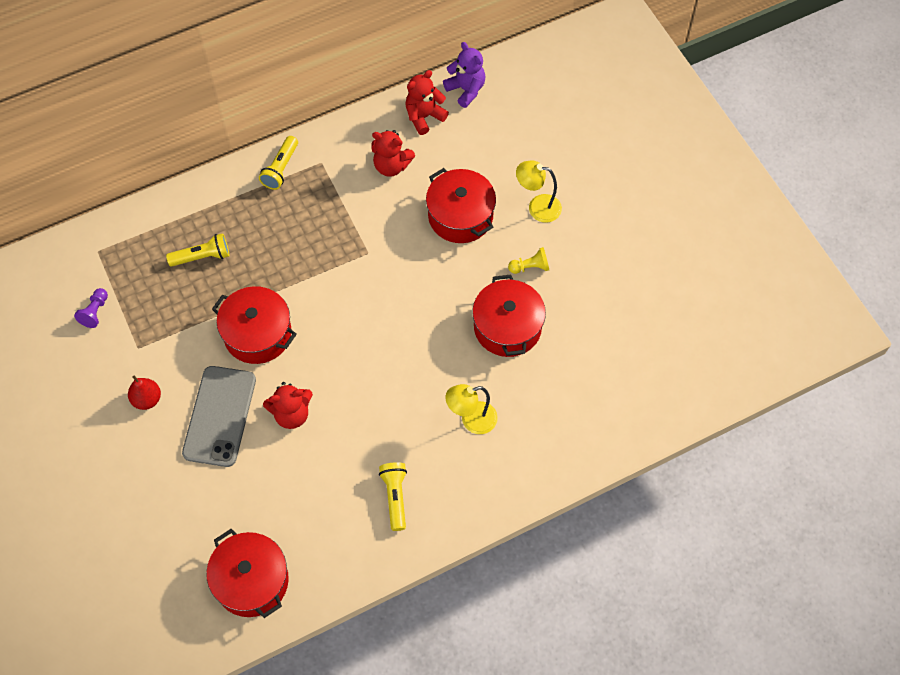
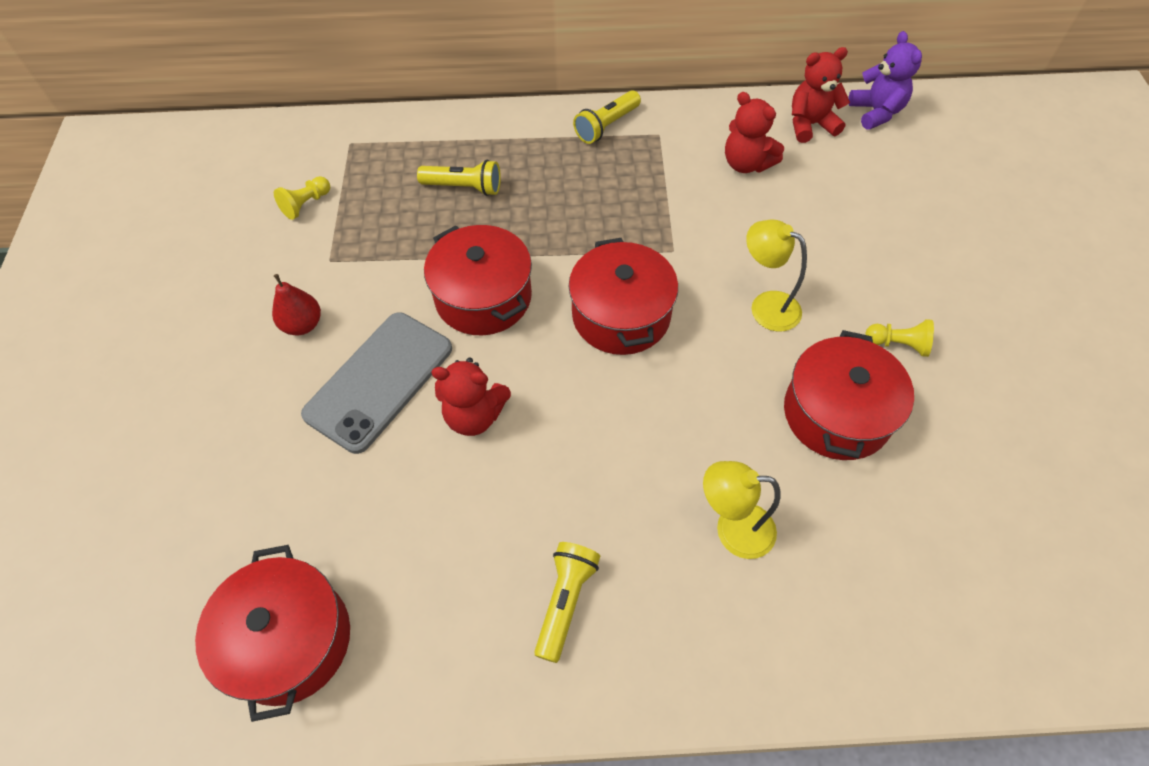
camera: 25 degrees right, 5 degrees down
purple pawn [74,288,108,328] -> yellow pawn [274,176,330,220]
red pot [426,168,496,243] -> red pot moved to [569,238,678,355]
yellow lamp [516,160,562,223] -> yellow lamp moved to [746,220,807,332]

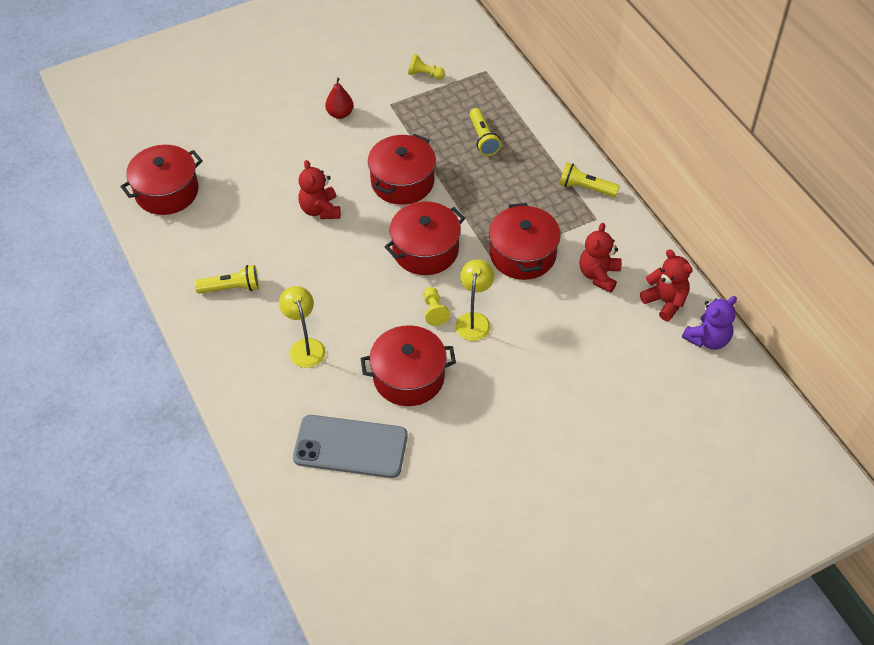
camera: 65 degrees right, 5 degrees down
grey phone [301,312,452,454] -> grey phone moved to [293,415,408,478]
yellow pawn [865,319,934,357] -> yellow pawn moved to [424,287,450,326]
none -> red pot [489,203,561,280]

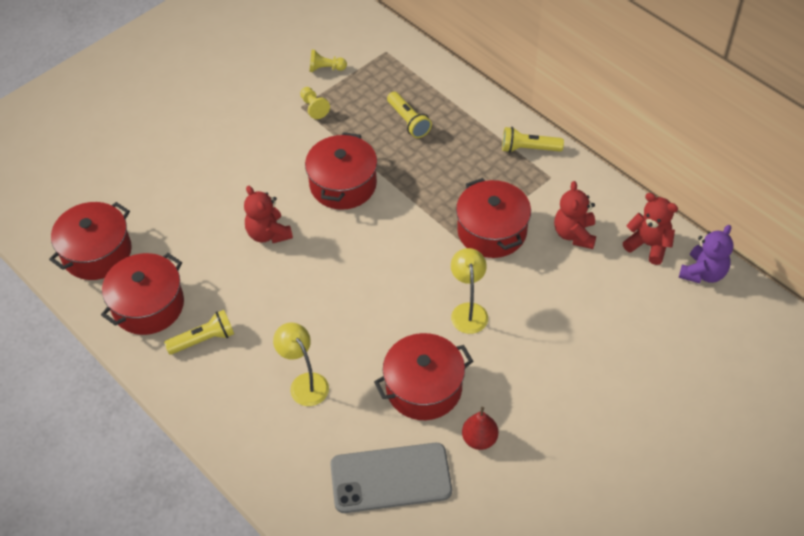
camera: 15 degrees left, 0 degrees up
red pear [325,78,353,119] -> red pear moved to [462,407,498,450]
red pot [385,202,465,275] -> red pot moved to [101,253,184,335]
yellow pawn [424,287,450,326] -> yellow pawn moved to [300,87,330,119]

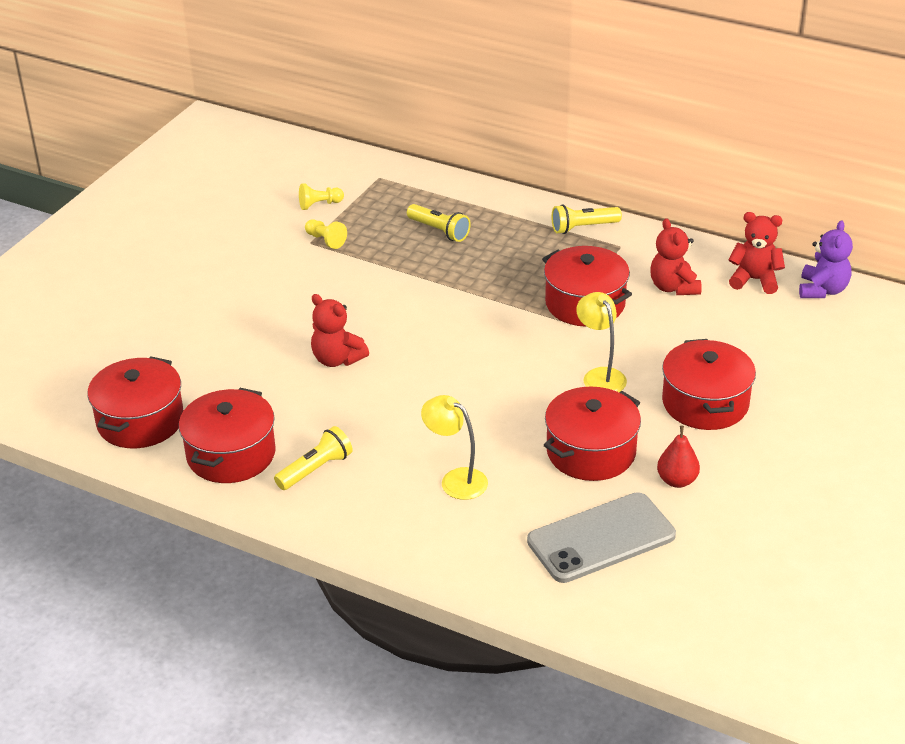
camera: 20 degrees left, 15 degrees down
red pot [305,132,377,210] -> red pot moved to [662,339,756,430]

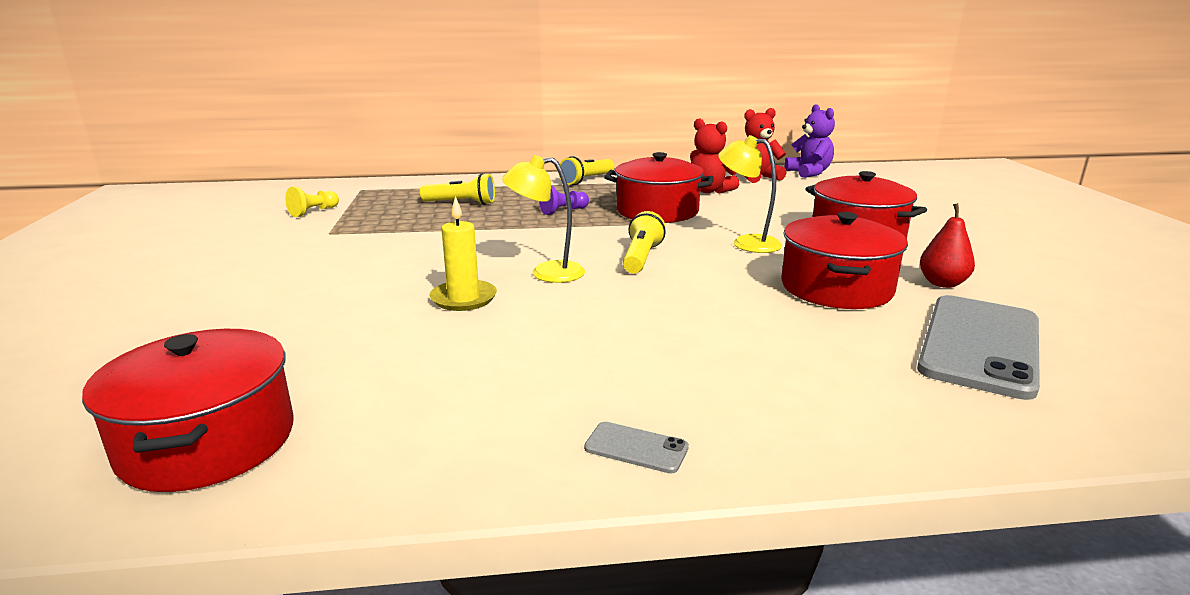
camera: 35 degrees left, 15 degrees down
red pot [179,388,276,483] -> none
yellow flashlight [274,426,353,490] -> yellow flashlight moved to [623,211,666,273]
yellow pawn [305,219,347,249] -> none
red teddy bear [311,294,369,367] -> yellow candle [430,196,497,311]
yellow lamp [421,395,488,500] -> yellow lamp moved to [502,155,585,283]
none -> purple pawn [539,185,589,215]
none -> grey phone [584,422,689,473]

